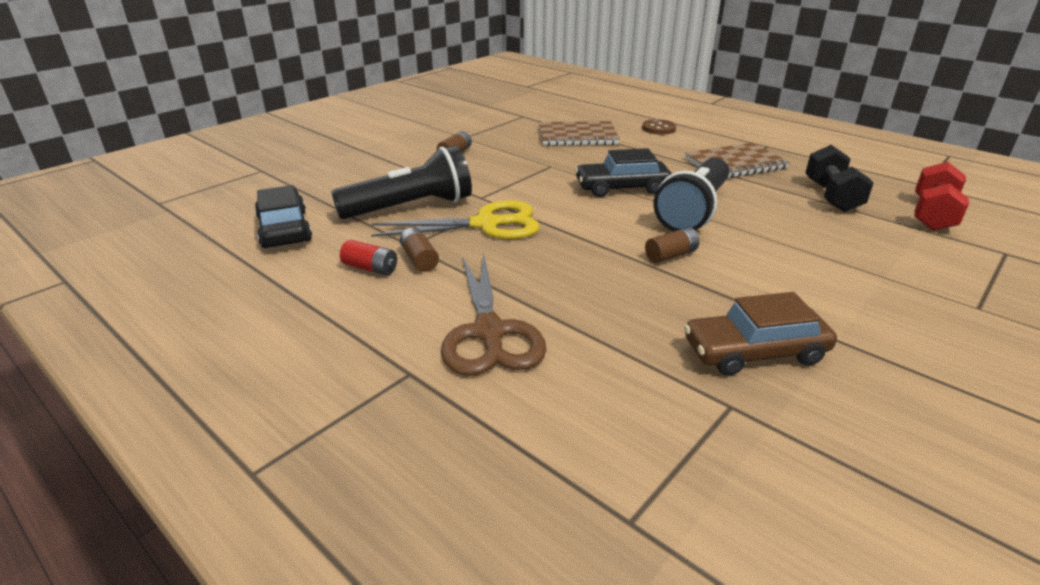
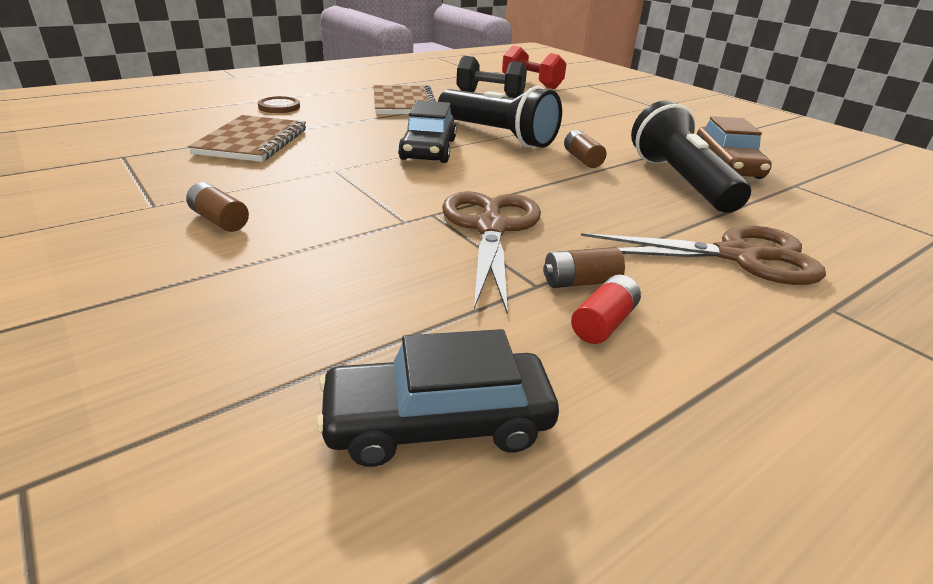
camera: 80 degrees left, 0 degrees up
black flashlight [331,145,472,219] -> black flashlight moved to [631,100,751,213]
yellow scissors [371,200,540,239] -> brown scissors [442,191,541,315]

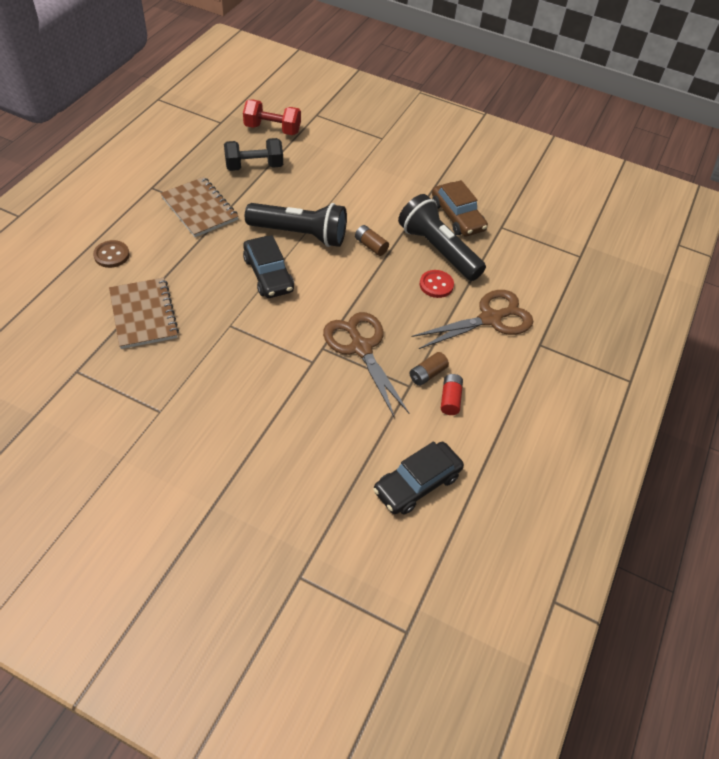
camera: 30 degrees left, 20 degrees up
brown battery [186,182,249,232] -> none
none -> red button [420,270,454,298]

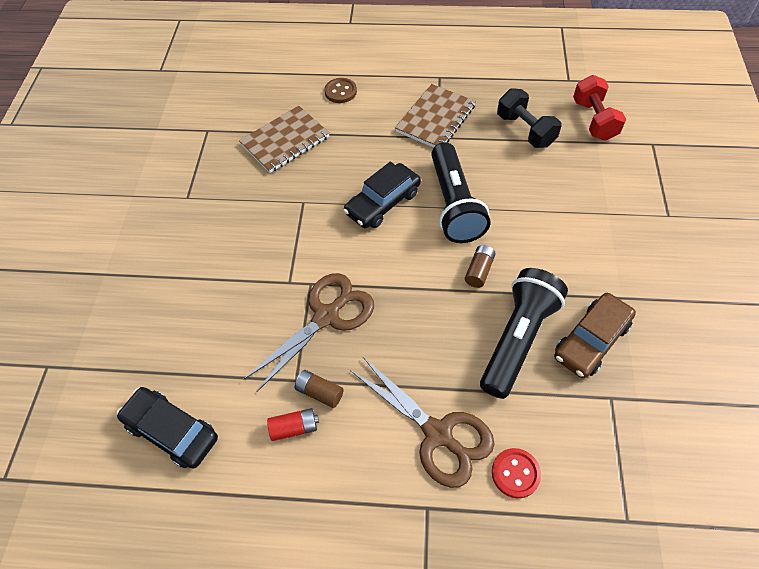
camera: 75 degrees right, 5 degrees up
red button [420,270,454,298] -> red button moved to [492,448,541,498]

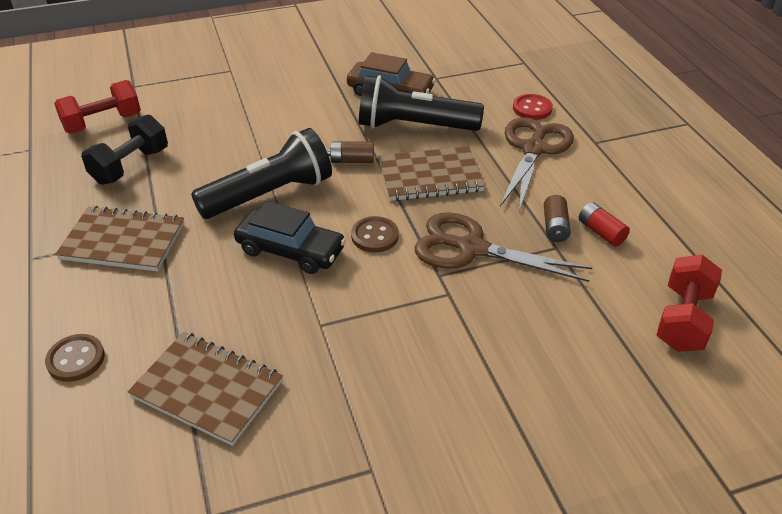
camera: 115 degrees left, 15 degrees down
black car [117,387,218,469] -> red dumbbell [657,255,722,352]
none -> brown button [351,216,399,253]
none -> brown notebook [378,146,485,201]

